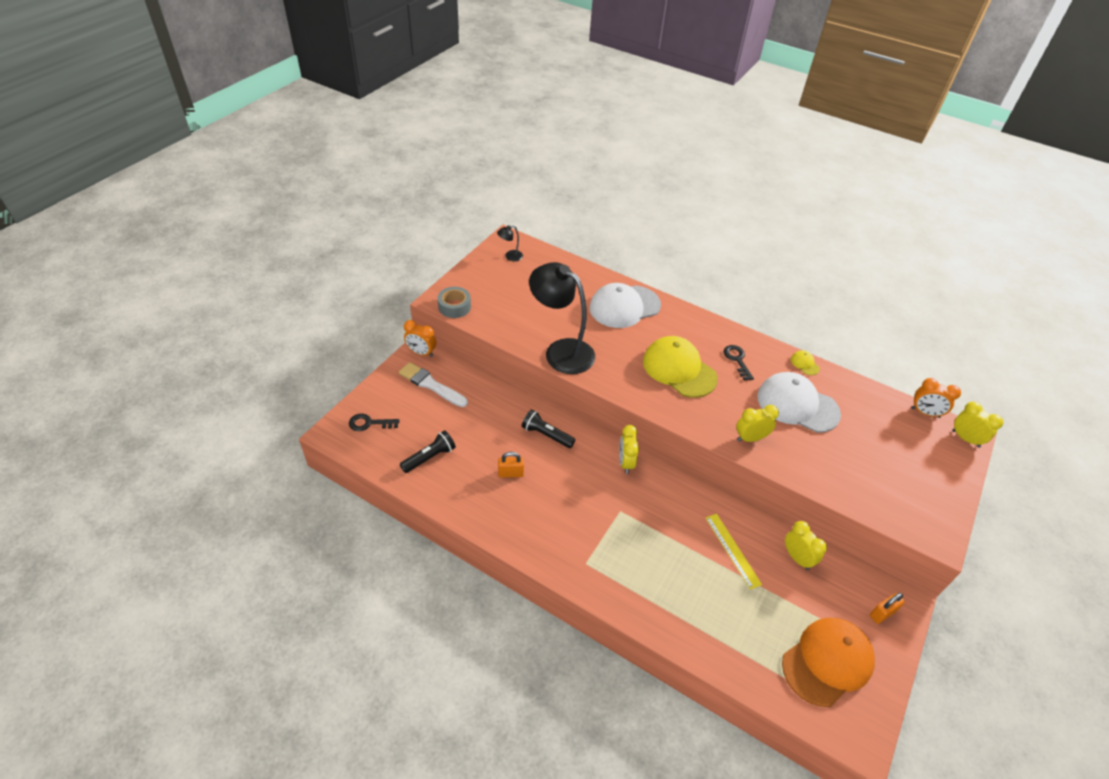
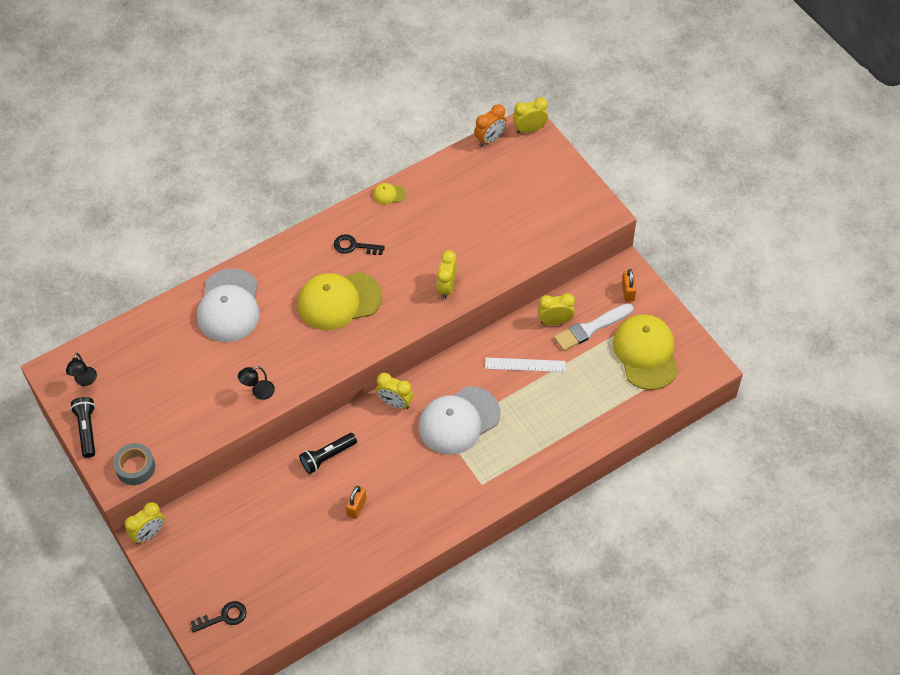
camera: 60 degrees left, 10 degrees up
black key [349,414,400,431] -> black key turned 135 degrees counterclockwise [190,601,247,633]
white brush [399,362,468,407] -> white brush moved to [554,303,633,351]
black flashlight [400,430,456,473] -> black flashlight moved to [70,397,95,458]
orange clock [404,320,436,357] -> yellow clock [125,502,165,544]
black lamp [529,262,595,374] -> black lamp [238,366,275,400], size x0.41
yellow ruler [706,514,762,590] -> white ruler [485,358,566,372]
white cap [757,372,841,433] -> white cap moved to [419,387,500,455]
orange cap [782,618,875,707] -> yellow cap [613,314,678,390]

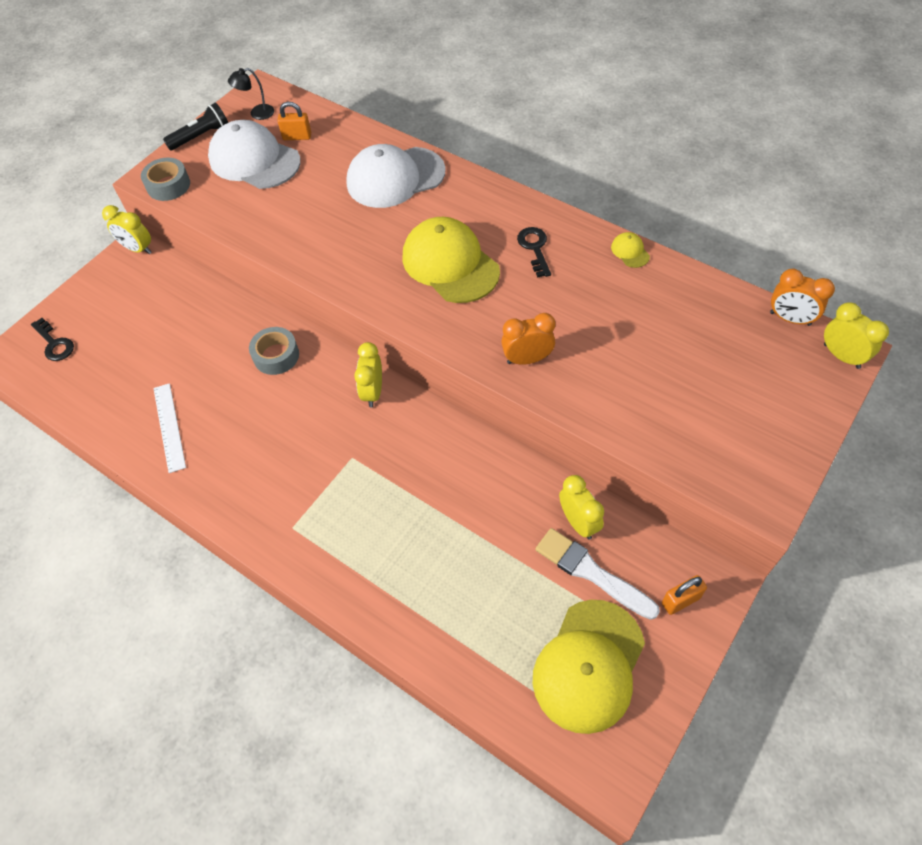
camera: 70 degrees right, 0 degrees up
black lamp [238,366,275,400] -> none
black flashlight [299,433,357,474] -> grey tape [249,327,299,375]
orange padlock [346,486,367,519] -> orange padlock moved to [277,102,311,140]
white cap [419,387,500,455] -> white cap moved to [208,120,301,189]
yellow clock [437,250,457,299] -> orange clock [501,313,555,365]
white ruler [485,358,566,372] -> white ruler moved to [153,383,186,473]
yellow cap [613,314,678,390] -> yellow cap turned 150 degrees clockwise [533,600,645,734]

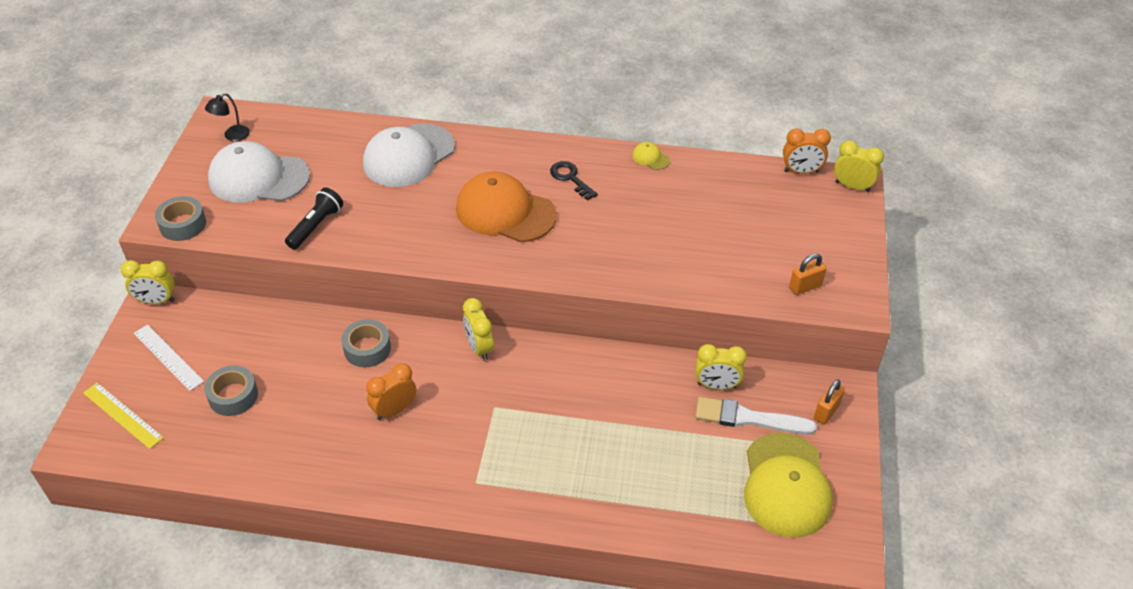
camera: 30 degrees left, 10 degrees down
black key [31,318,74,361] -> yellow ruler [83,383,164,449]
white ruler [153,383,186,473] -> white ruler moved to [134,324,204,391]
black flashlight [163,103,228,151] -> black flashlight moved to [285,187,343,250]
orange padlock [277,102,311,140] -> orange padlock moved to [789,253,827,295]
yellow cap [403,217,500,303] -> orange cap [456,171,557,242]
orange clock [501,313,555,365] -> orange clock moved to [366,363,416,420]
yellow clock [559,475,604,539] -> yellow clock turned 150 degrees clockwise [696,344,747,390]
none -> grey tape [204,366,258,416]

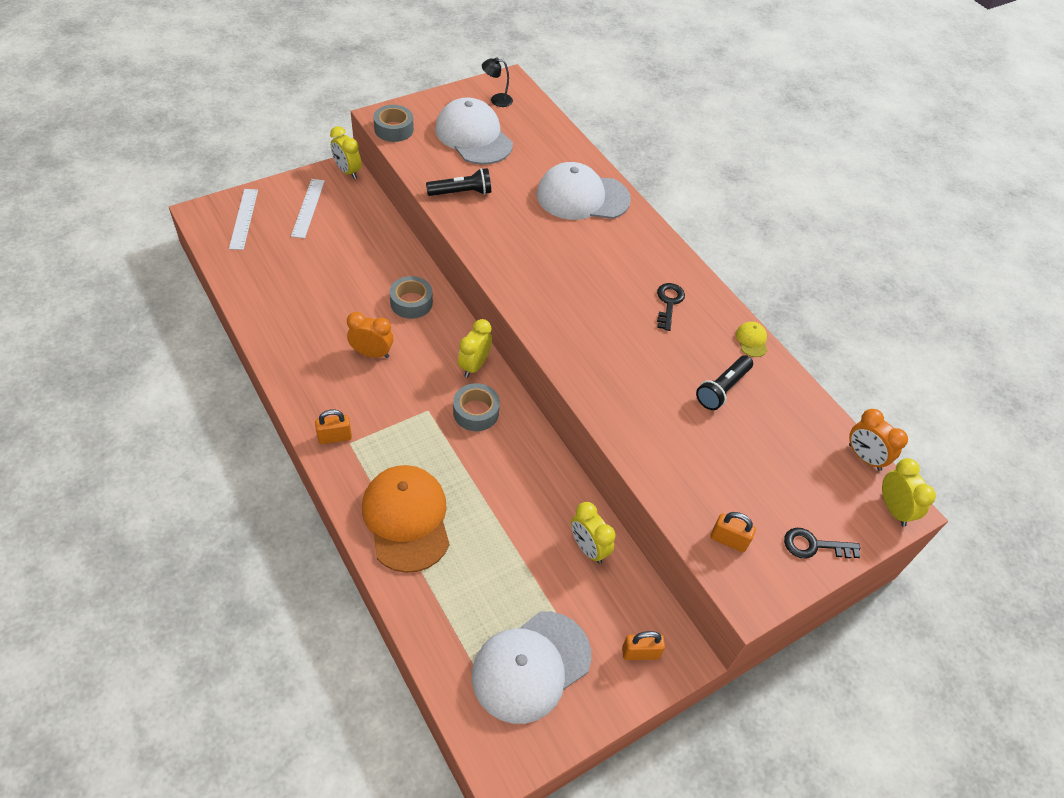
camera: 45 degrees right, 5 degrees up
yellow ruler [83,383,164,449] -> white ruler [229,189,258,250]
grey tape [204,366,258,416] -> grey tape moved to [453,383,500,431]
orange cap [456,171,557,242] -> orange cap moved to [362,465,449,573]
white brush [695,397,817,435] -> none
yellow cap [744,433,832,538] -> white cap [472,612,591,724]
none -> orange padlock [315,409,352,444]
none -> black flashlight [696,355,753,410]
none -> black key [784,528,860,558]

